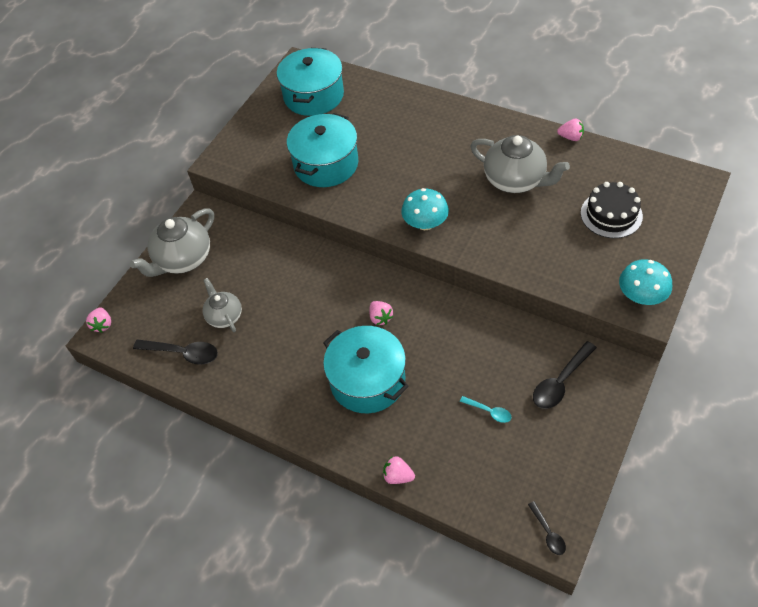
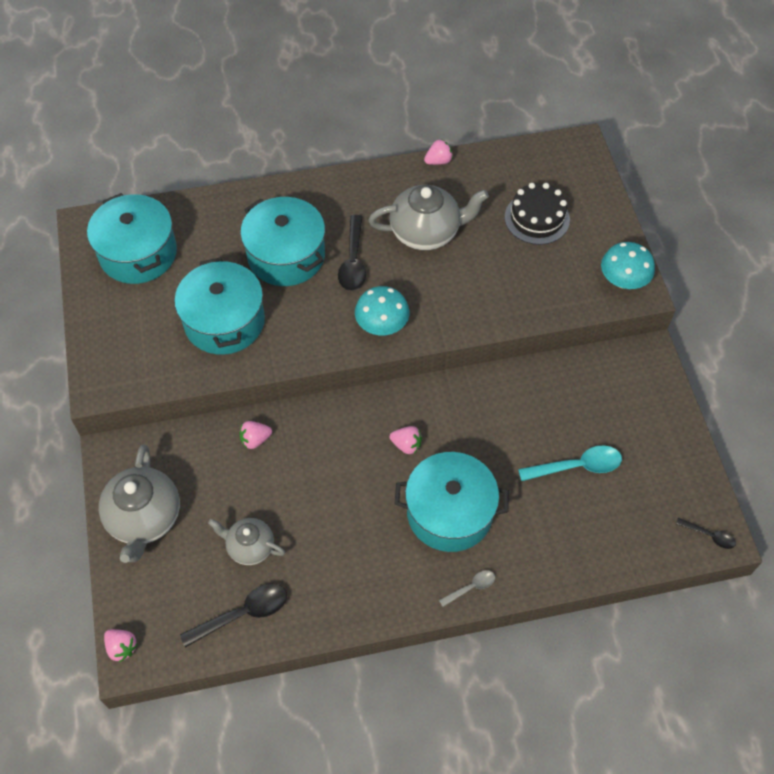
camera: 45 degrees left, 5 degrees up
pink strawberry [383,456,415,484] -> pink strawberry moved to [239,421,272,449]
turquoise spoon [460,396,511,423] -> turquoise spoon [518,445,622,481], size x1.78
black spoon [533,341,597,409] -> black spoon moved to [338,215,366,291]
none -> turquoise pot [240,197,325,286]
none -> grey spoon [439,570,495,607]

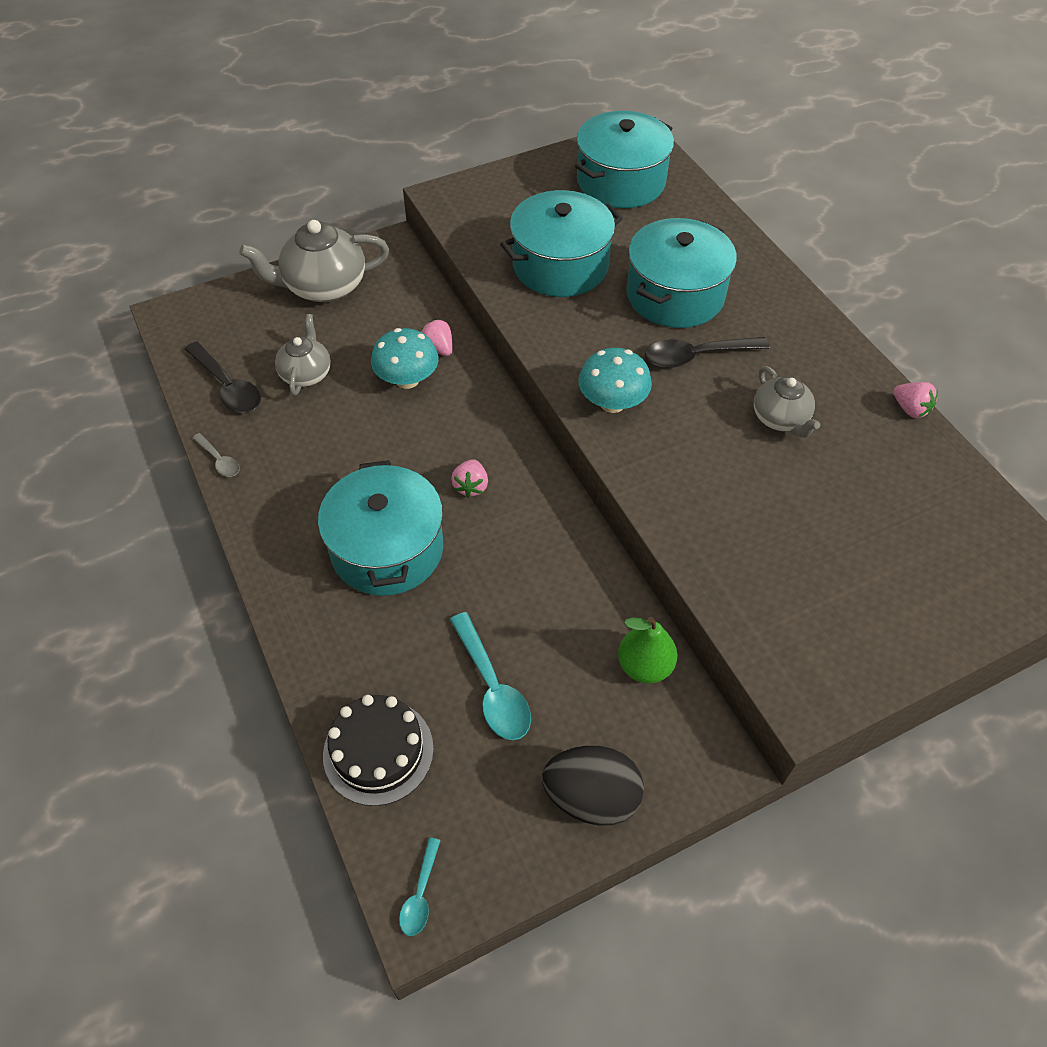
camera: 75 degrees right, 5 degrees down
pink strawberry [104,629,138,662] -> none
grey teapot [369,185,489,250] -> grey teapot [754,366,820,438], size x0.60
grey spoon [439,570,495,607] -> grey spoon moved to [192,433,240,477]
black cake [505,183,570,245] -> black cake moved to [323,695,434,806]
turquoise mushroom [601,242,655,289] -> turquoise mushroom moved to [371,328,438,389]
black spoon [676,518,736,549] -> turquoise spoon [399,838,441,936]
none -> black egg [542,746,644,826]
none -> green pear [618,617,677,684]

